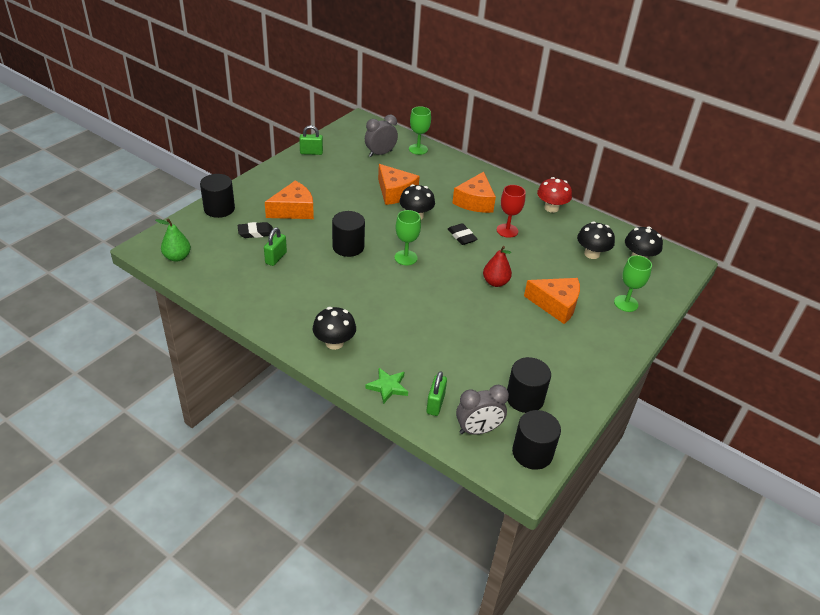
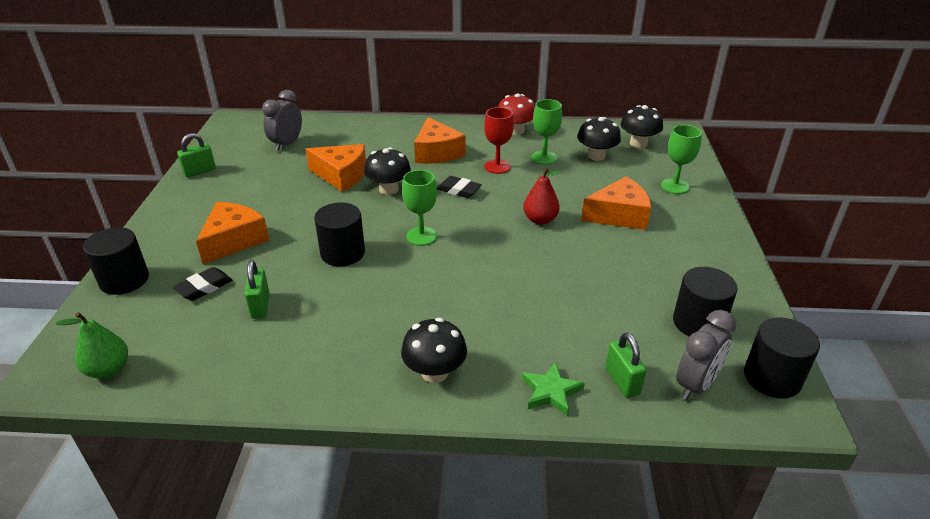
camera: 30 degrees left, 5 degrees down
green goblet [409,106,431,155] -> green goblet moved to [531,99,562,165]

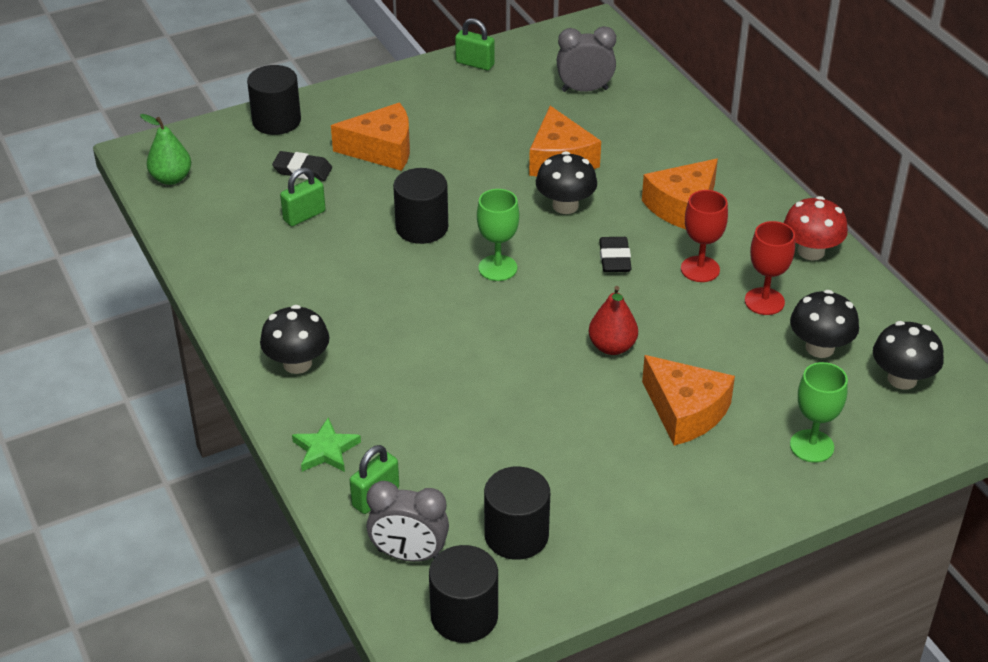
camera: 60 degrees right, 5 degrees up
green goblet [531,99,562,165] -> red goblet [745,221,795,315]

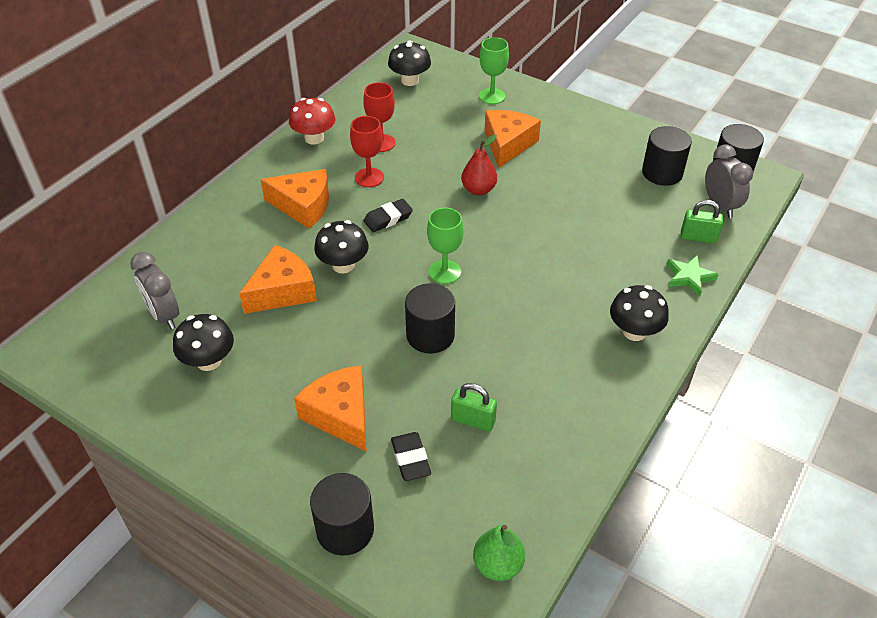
camera: 120 degrees left, 5 degrees up
green padlock [455,18,495,70] -> none
black mushroom [790,290,859,358] -> black mushroom moved to [173,314,234,371]

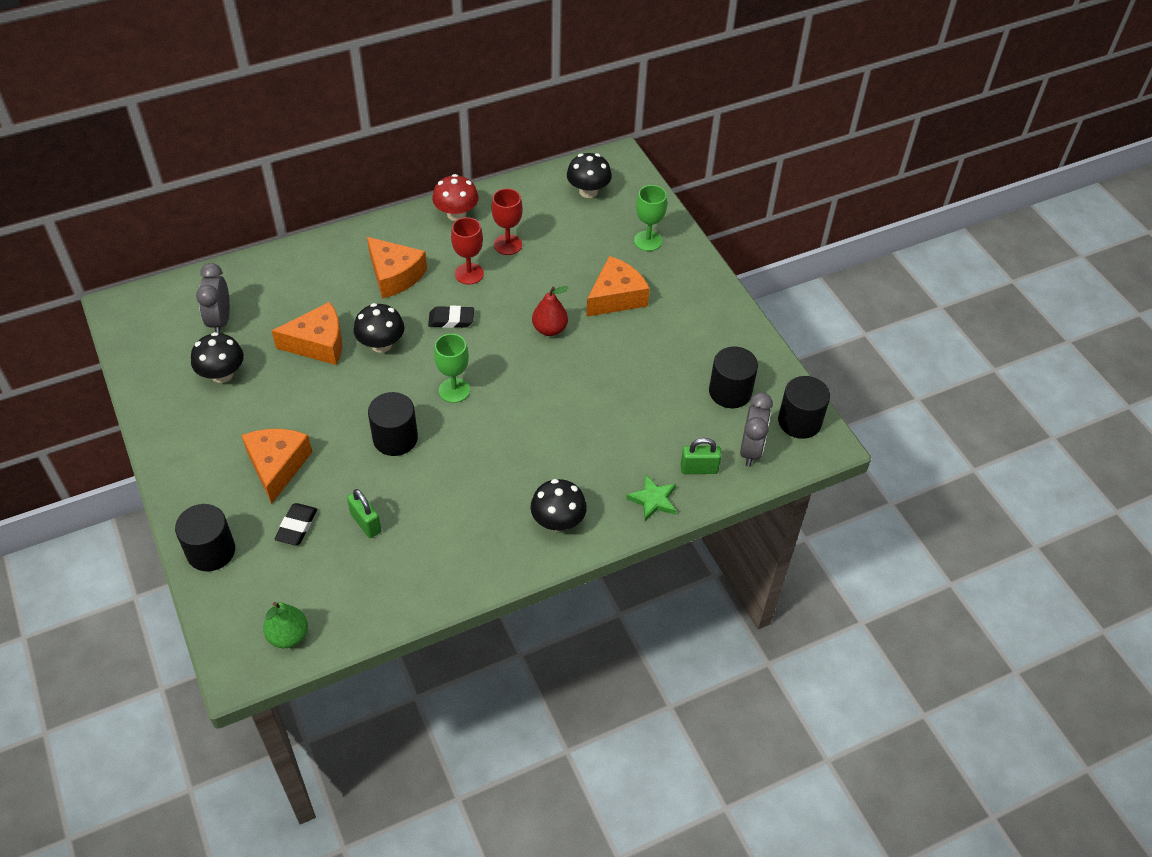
camera: 30 degrees right, 5 degrees up
green padlock [681,200,723,243] -> green padlock turned 45 degrees counterclockwise [681,438,721,474]

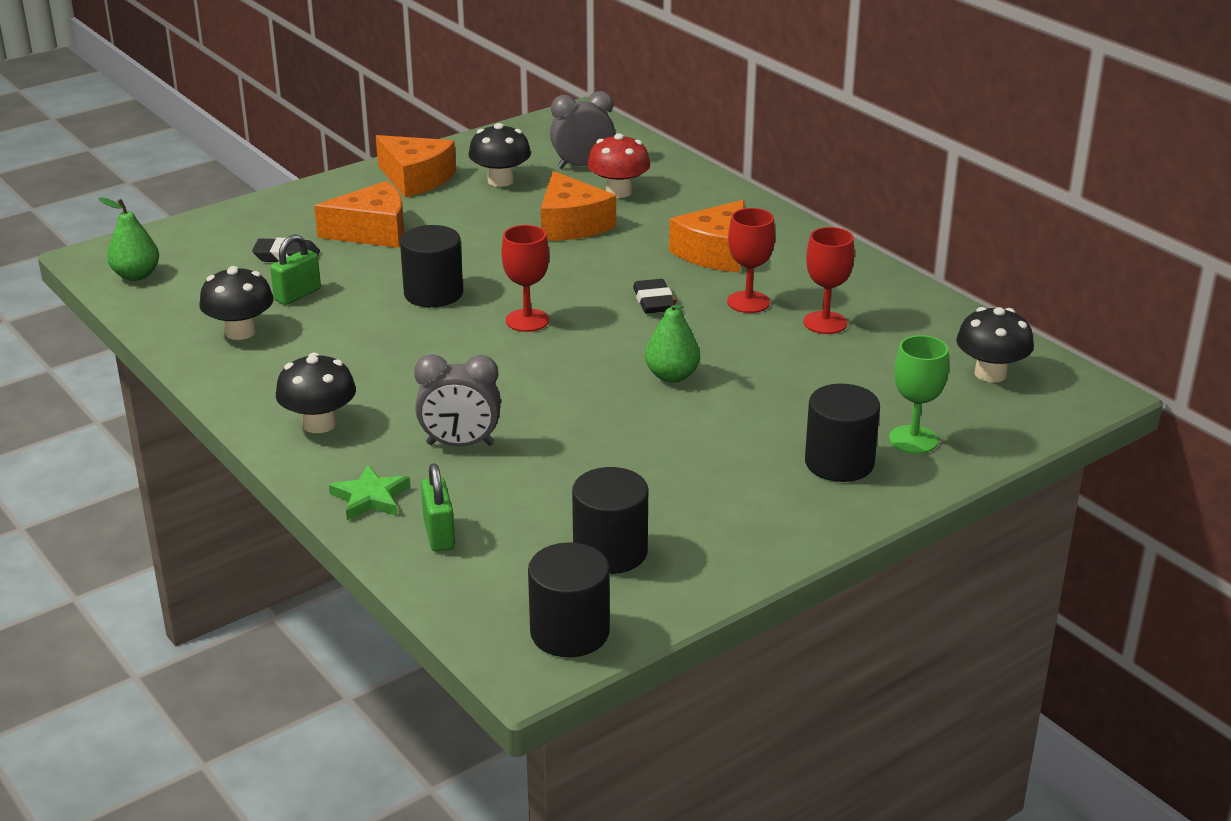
camera: 80 degrees right, 20 degrees down
black cylinder [175,504,235,571] -> black cylinder moved to [805,384,880,482]
black mushroom [354,303,404,353] -> black mushroom moved to [199,266,274,340]
red mushroom [432,174,479,221] -> red mushroom moved to [587,133,650,198]
green goblet [434,334,470,403] -> red goblet [501,225,549,332]
red pear [532,286,569,336] -> green pear [645,296,700,383]
orange cheese [586,256,650,317] -> orange cheese moved to [376,135,456,198]
grey clock [740,392,773,467] -> grey clock moved to [414,354,501,446]

